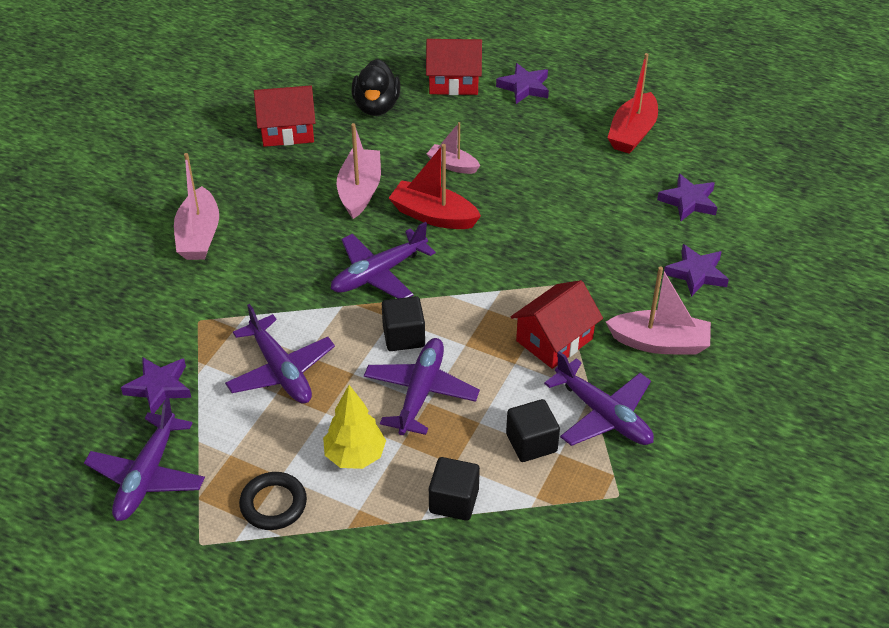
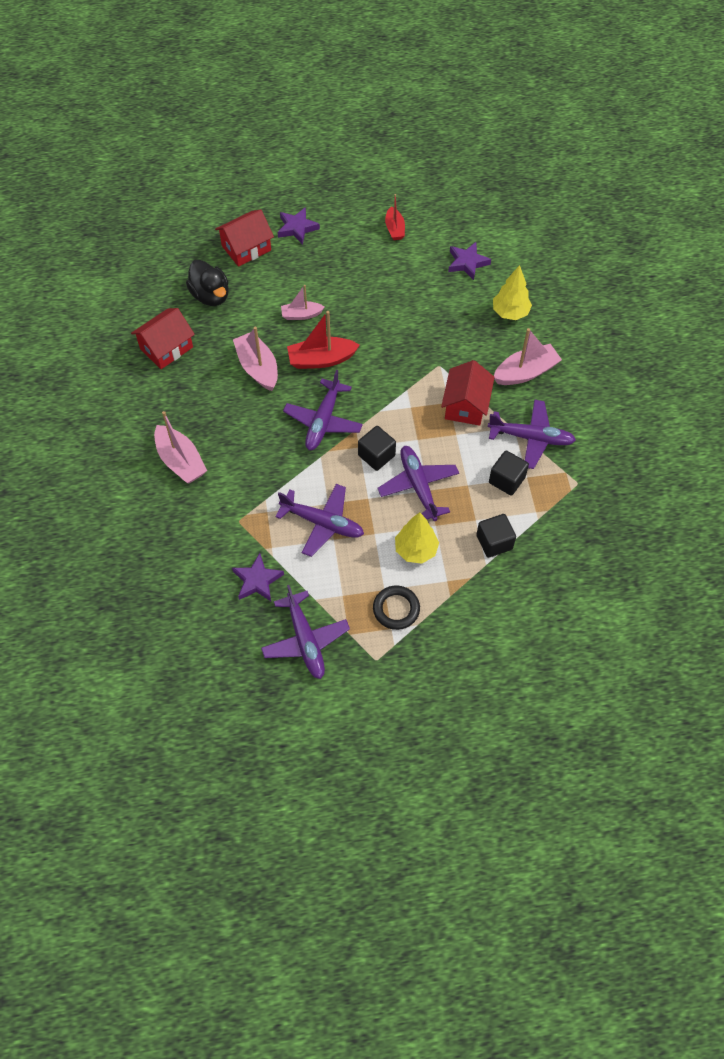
camera: 35 degrees left, 15 degrees up
red boat [608,53,658,154] -> red boat [385,194,405,240], size x0.62
purple star [664,244,729,297] -> yellow tree [493,265,532,320]

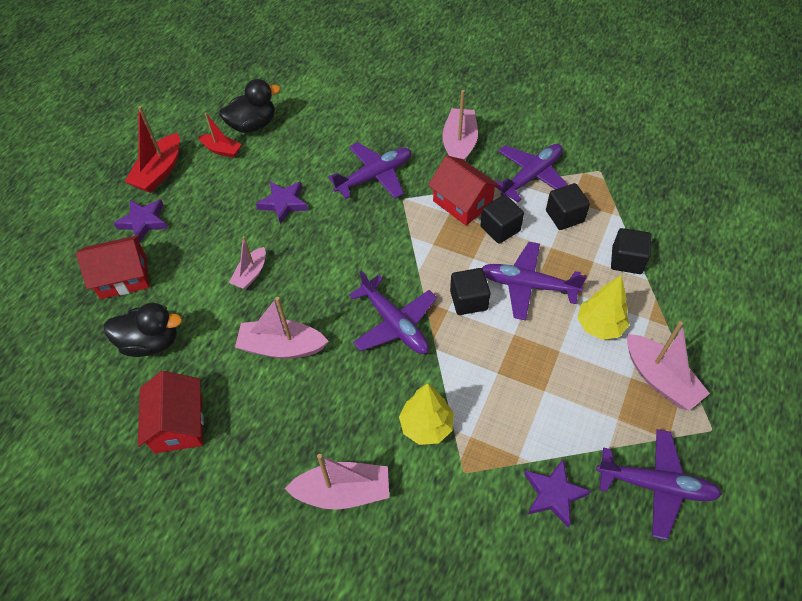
camera: 55 degrees left, 5 degrees down
red house [215,209,274,267] -> red house turned 75 degrees clockwise [76,235,150,299]
purple plane [275,484,364,557] -> purple plane moved to [328,142,411,199]
red boat [287,311,360,369] -> red boat moved to [125,106,180,193]
black ring [373,585,420,630] -> pink boat [627,321,710,410]
purple star [448,242,491,280] -> purple star moved to [256,181,308,225]
yellow tree [493,265,532,320] -> yellow tree moved to [399,383,454,445]
none -> black duck [219,79,280,133]
none -> black cube [480,195,524,244]

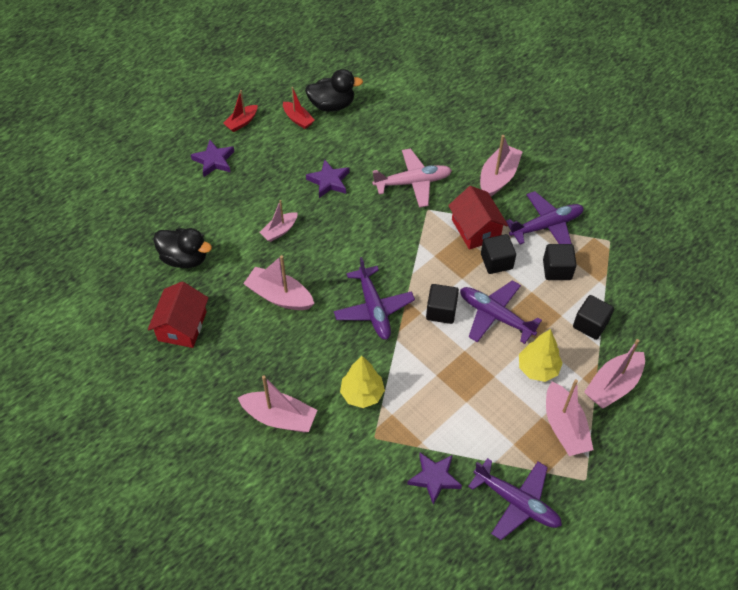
camera: 20 degrees right, 0 degrees up
red house [76,235,150,299] -> none
red boat [125,106,180,193] -> red boat [223,90,258,132], size x0.62
purple plane [328,142,411,199] -> pink plane [372,149,452,207]
none -> pink boat [584,339,645,409]

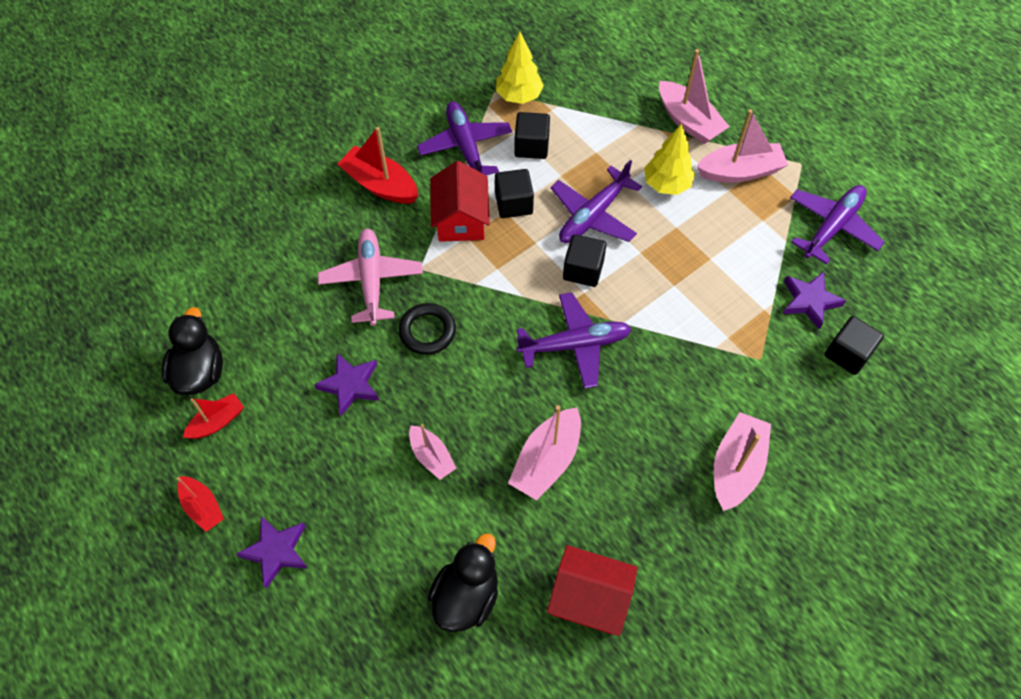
camera: 85 degrees left, 5 degrees up
yellow tree [340,356,385,408] -> yellow tree moved to [496,32,544,104]
red house [448,186,508,250] -> red house turned 75 degrees counterclockwise [430,161,490,242]
pink boat [480,135,523,196] -> red boat [337,127,418,204]
black cube [573,295,614,340] -> black cube moved to [825,316,884,375]
none -> black ring [399,303,456,355]

